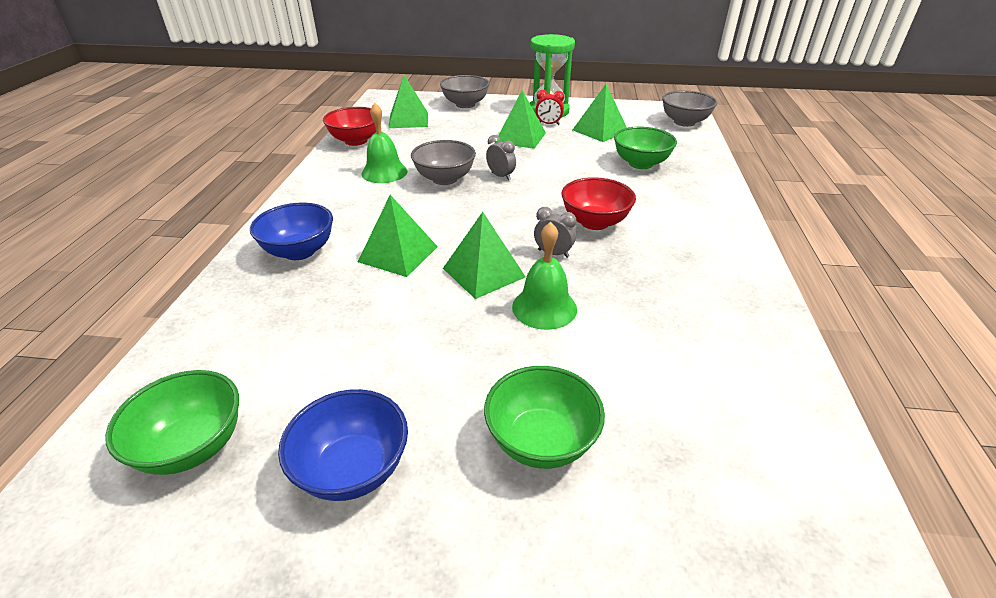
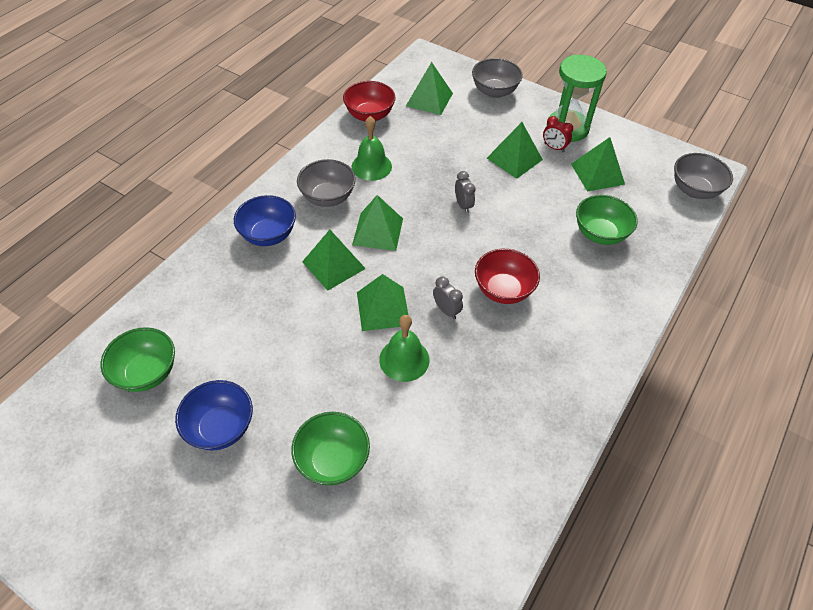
camera: 25 degrees right, 15 degrees up
grey bowl [411,140,476,185] -> grey bowl moved to [297,159,356,207]
none -> green pyramid [352,195,403,251]

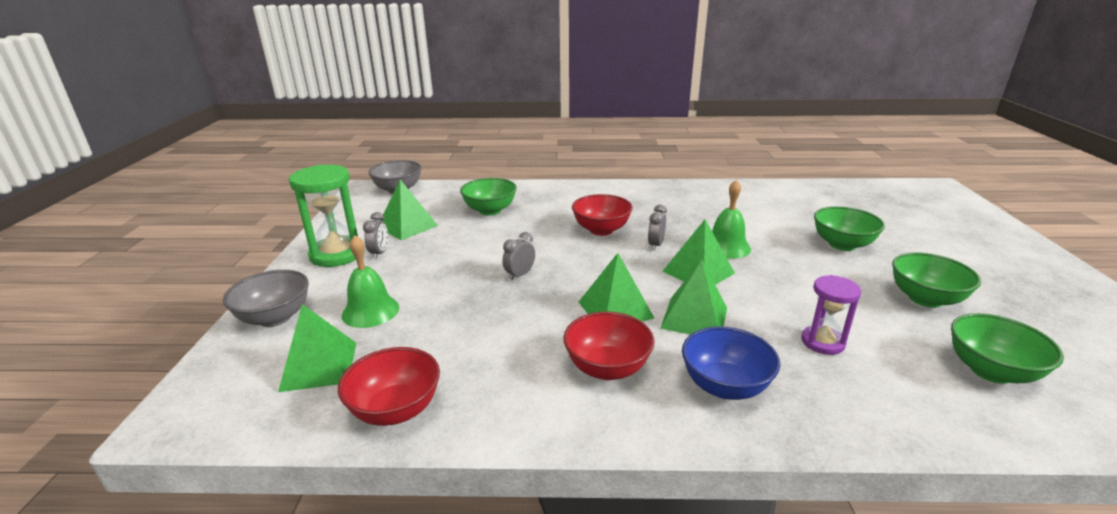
camera: 120 degrees left, 25 degrees down
blue bowl [175,380,253,451] -> green bowl [892,252,981,308]
grey bowl [297,159,356,207] -> red bowl [563,312,654,380]
green bell [352,116,392,181] -> green bell moved to [341,235,399,328]
green pyramid [487,122,543,179] -> none
red clock [543,116,573,152] -> grey clock [363,212,388,259]
none -> purple hourglass [801,275,861,355]

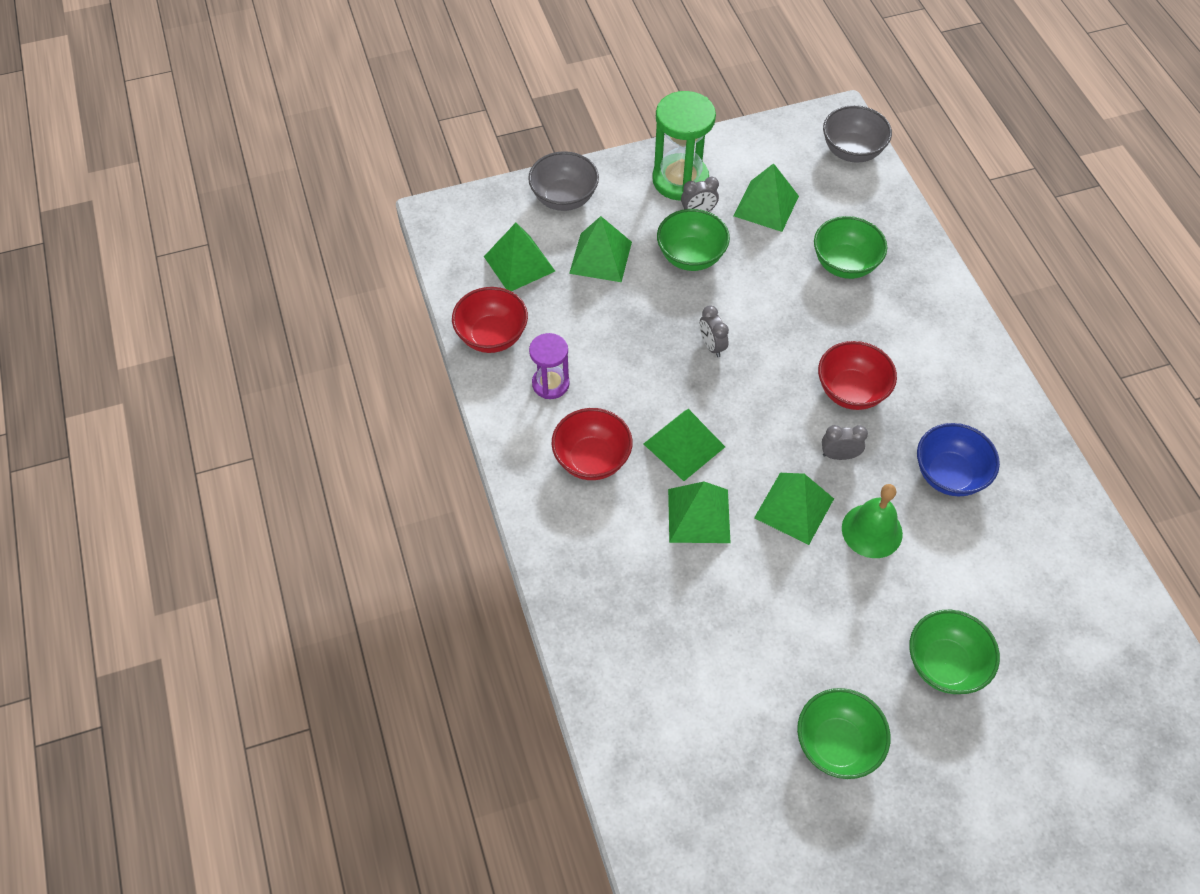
camera: 70 degrees right, 30 degrees up
green bell [341,235,399,328] -> green pyramid [569,216,632,282]
grey clock [502,232,535,280] -> grey clock turned 135 degrees counterclockwise [700,305,729,357]
blue bowl [682,326,780,400] -> blue bowl moved to [917,423,1000,496]
purple hourglass [801,275,861,355] -> purple hourglass moved to [529,333,570,399]
green bowl [951,313,1064,384] -> green bowl moved to [657,209,730,271]

